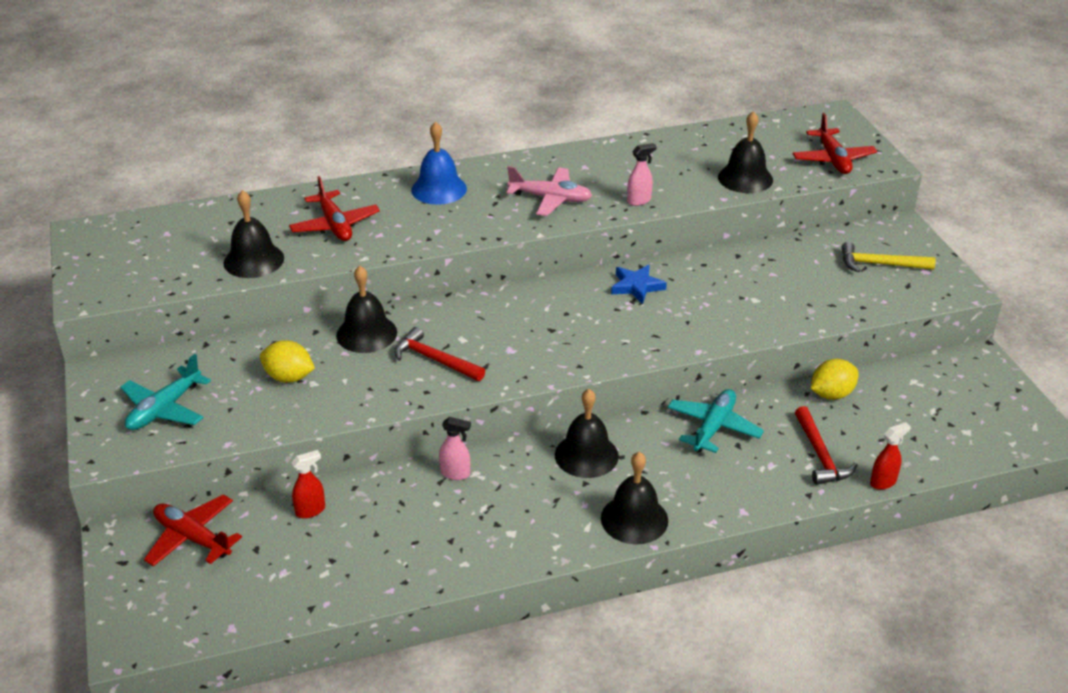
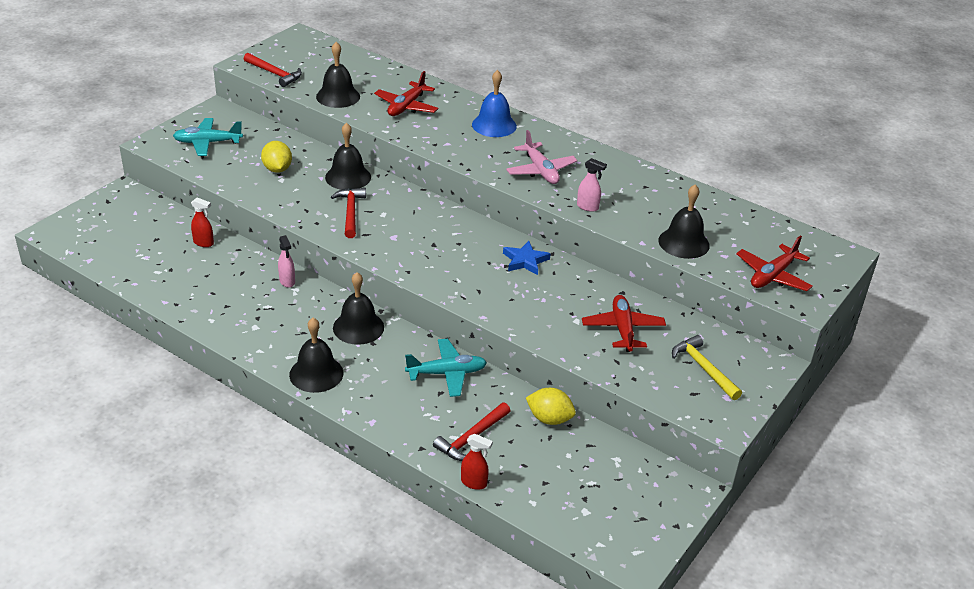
camera: 50 degrees right, 0 degrees up
red plane [144,494,242,567] -> red plane moved to [582,295,666,352]
none -> red hammer [244,53,302,87]

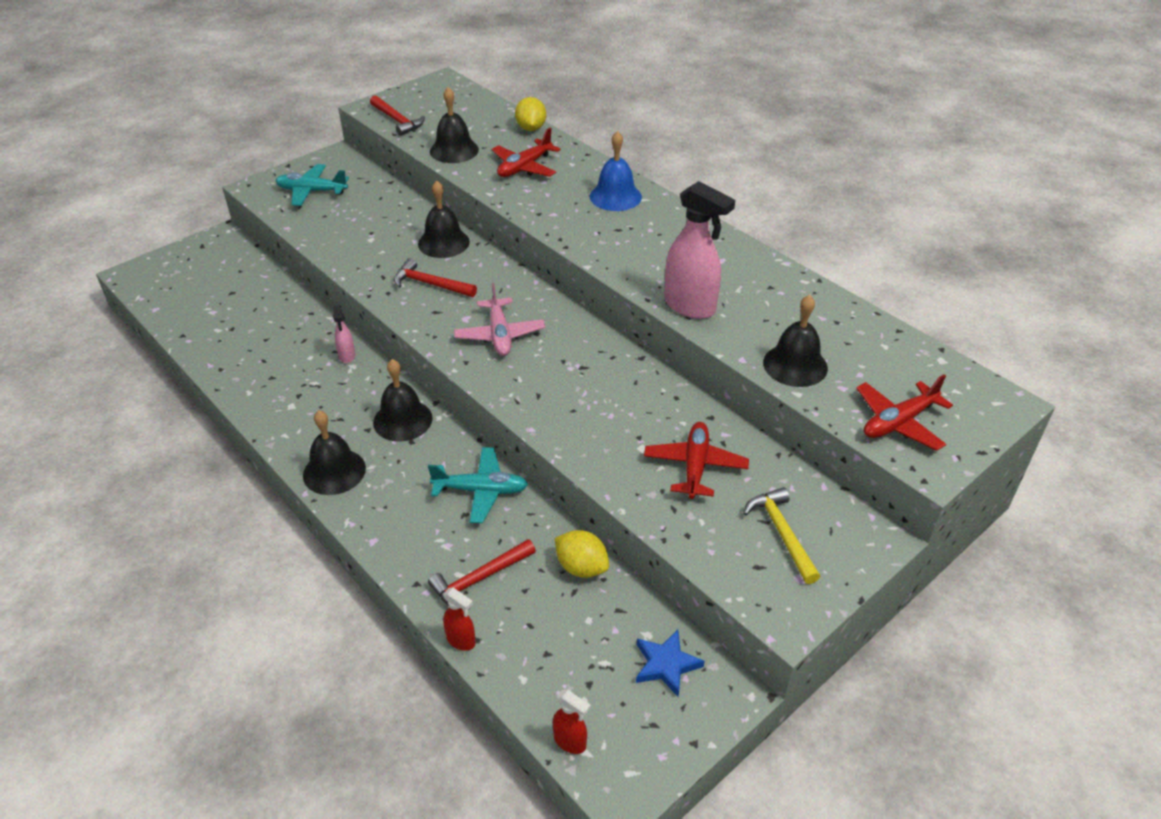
camera: 15 degrees right, 5 degrees up
red spray bottle [191,197,214,247] -> red spray bottle moved to [553,690,590,754]
yellow lemon [261,141,292,173] -> yellow lemon moved to [515,97,546,131]
red hammer [331,188,366,238] -> red hammer turned 75 degrees counterclockwise [394,258,477,297]
blue star [503,241,551,275] -> blue star moved to [636,630,705,697]
pink plane [506,130,578,184] -> pink plane moved to [454,283,545,356]
pink spray bottle [577,158,607,212] -> pink spray bottle [664,181,735,319], size x2.04

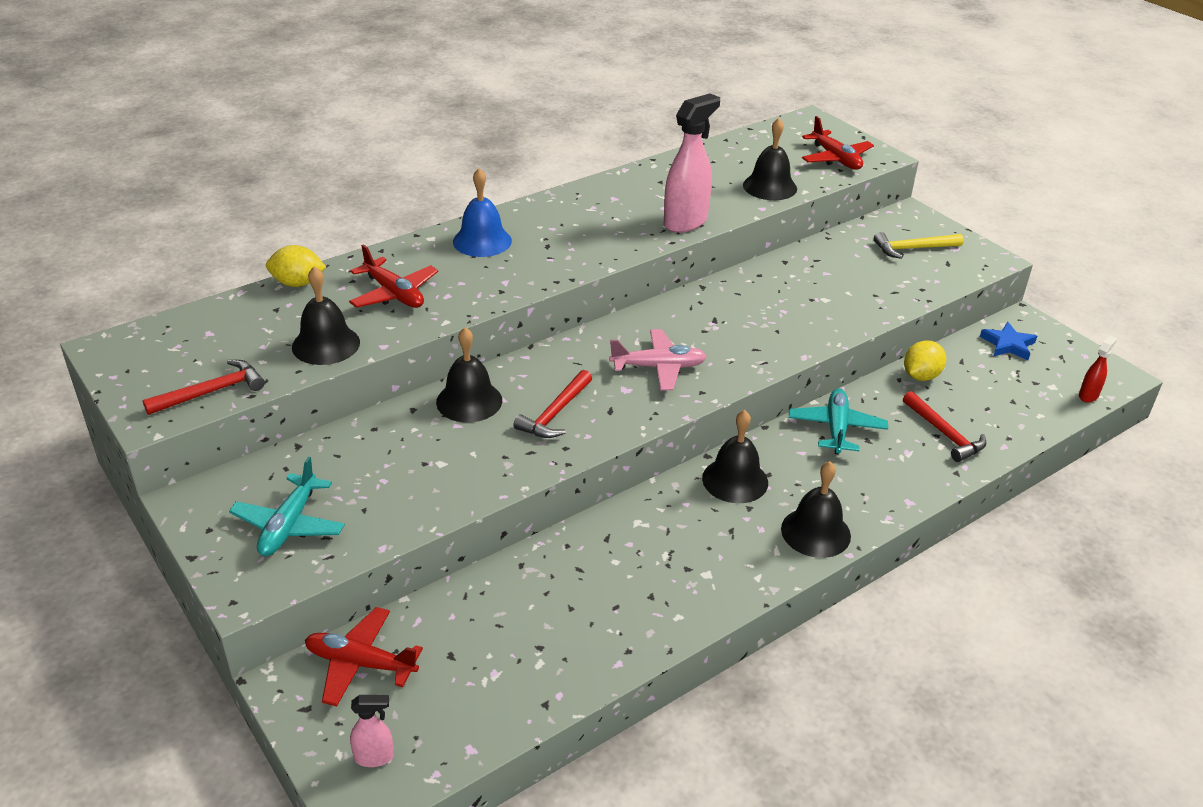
camera: 85 degrees left, 5 degrees down
pink spray bottle [333,305,355,363] -> pink spray bottle moved to [350,695,394,767]
red spray bottle [443,587,476,651] -> none
red plane [644,422,749,499] -> red plane moved to [305,607,423,706]

